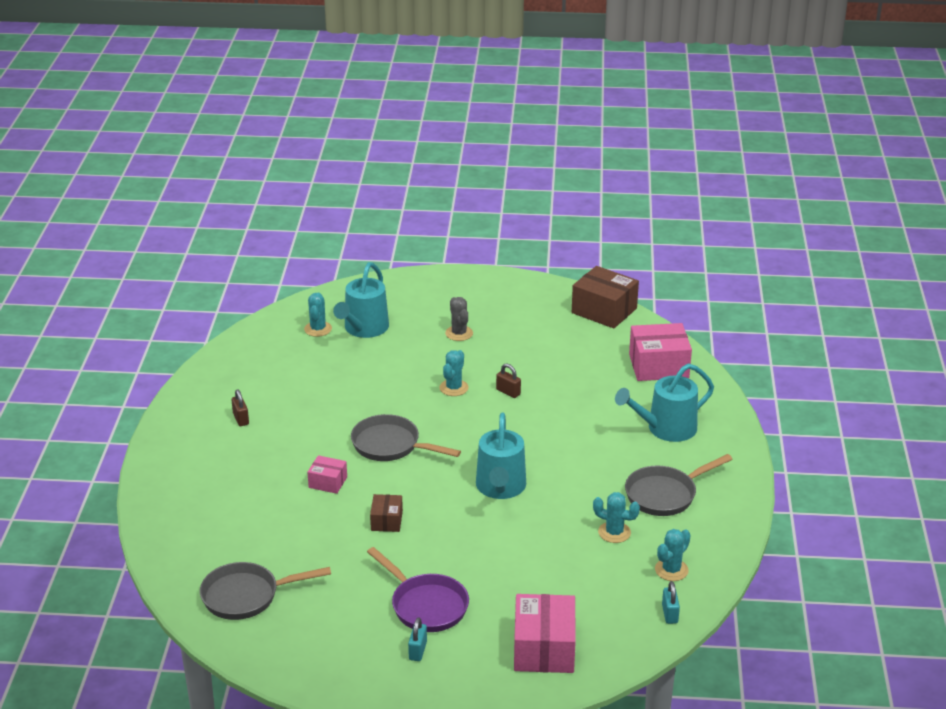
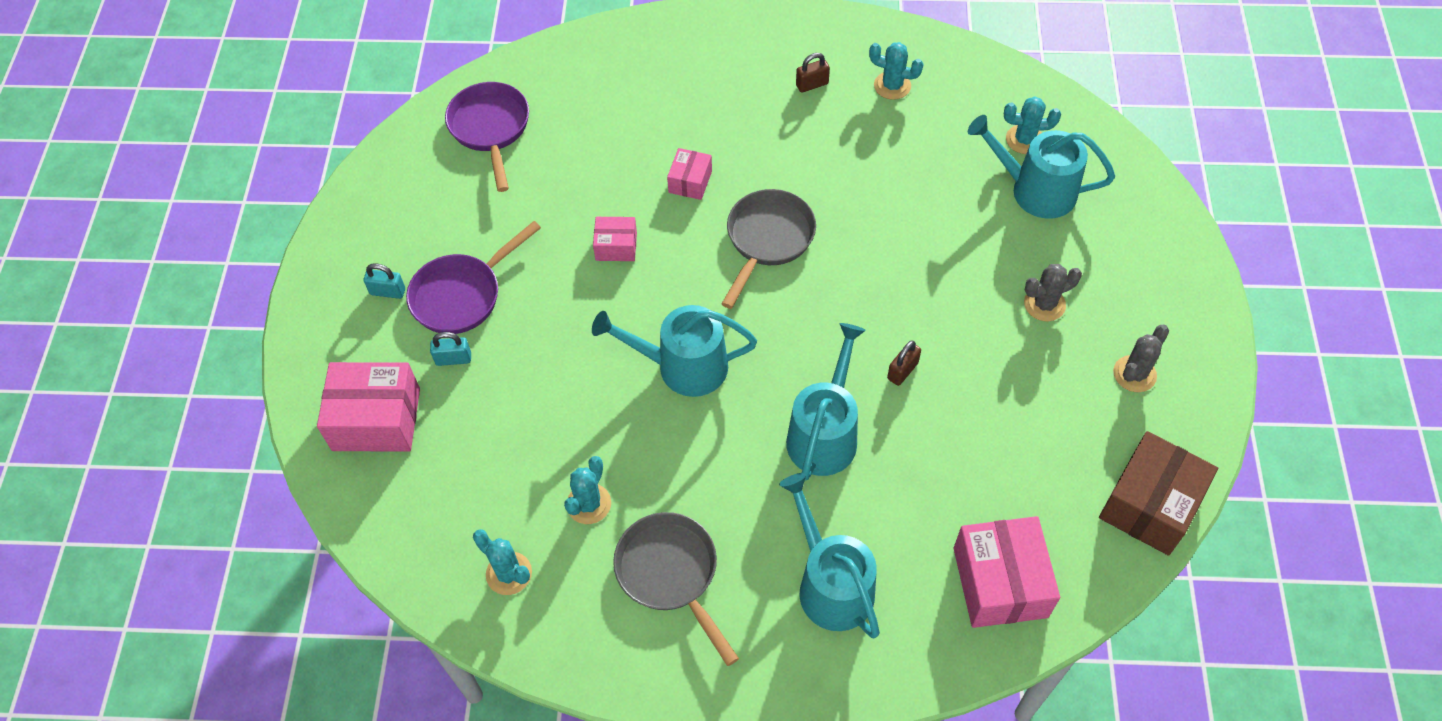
camera: 90 degrees right, 25 degrees up
grey pan [200,562,331,620] -> purple pan [445,82,529,192]
brown box [370,494,403,532] -> pink box [593,217,637,261]
turquoise cactus [439,350,468,396] -> turquoise cactus moved to [869,42,924,100]
turquoise padlock [662,581,680,624] -> turquoise padlock moved to [430,332,471,366]
none -> turquoise watering can [786,323,866,481]
none -> grey cactus [1113,325,1169,392]

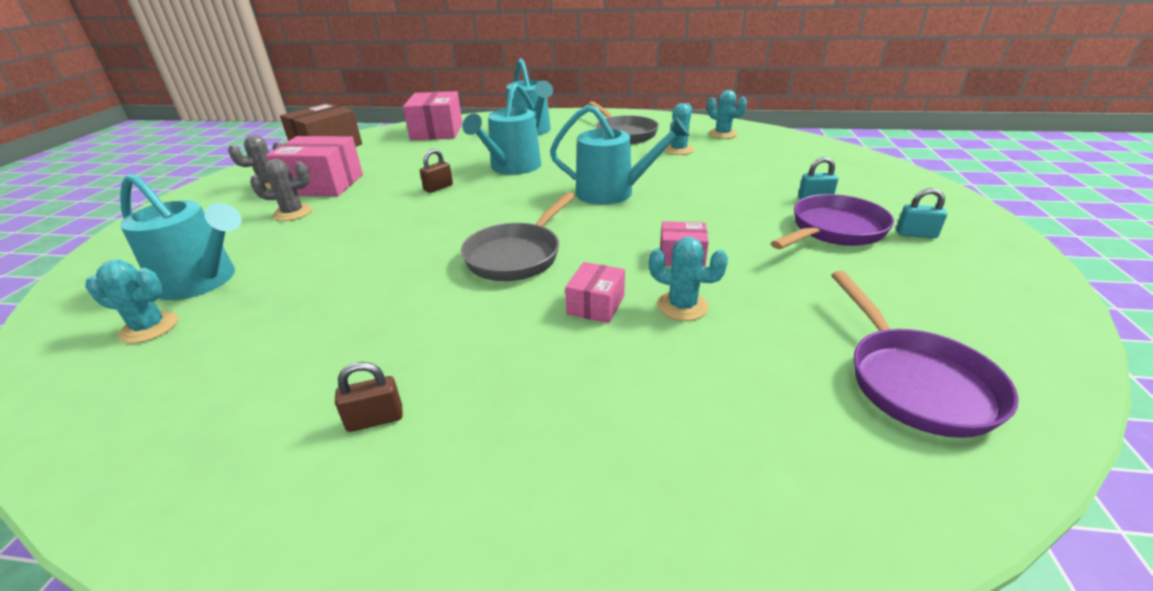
camera: 175 degrees left, 25 degrees down
pink box [317,362,420,452] -> pink box moved to [266,136,363,196]
turquoise cactus [869,42,924,100] -> turquoise cactus moved to [649,237,728,321]

